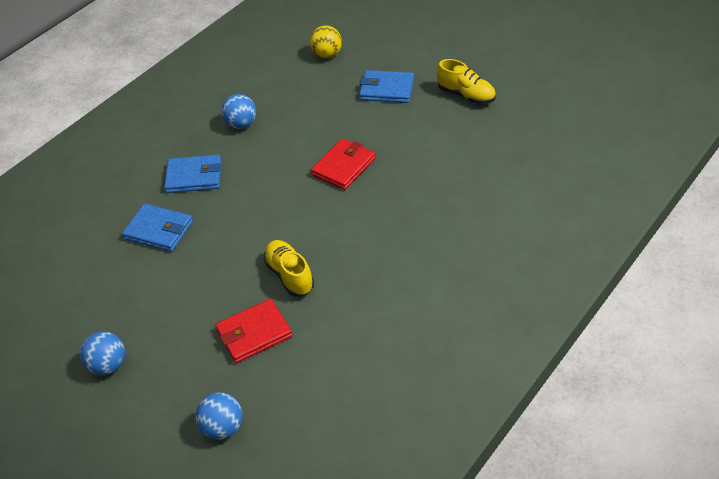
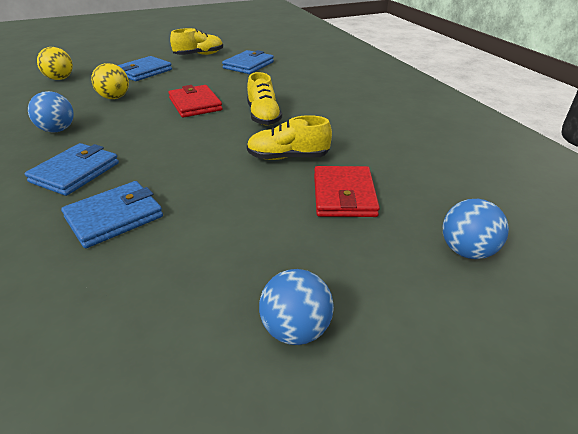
camera: 65 degrees left, 10 degrees down
none -> yellow ball [91,63,129,99]
none -> blue wallet [222,50,274,74]
none -> yellow shoe [247,72,282,125]

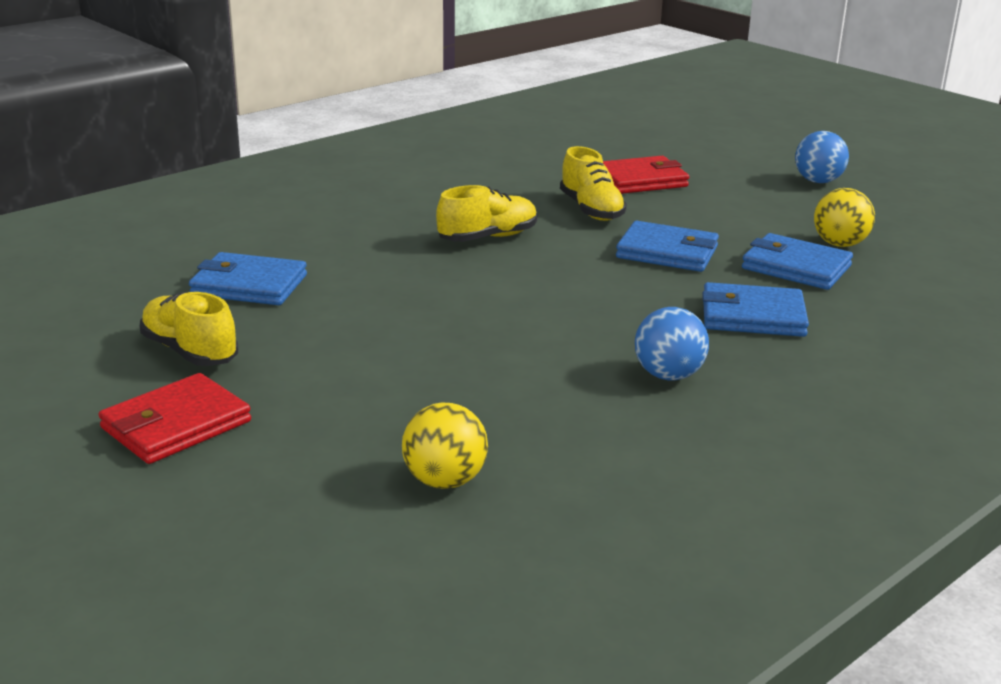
camera: 110 degrees left, 10 degrees down
yellow ball [91,63,129,99] -> yellow ball moved to [814,188,875,247]
blue wallet [118,56,172,81] -> blue wallet moved to [616,221,719,272]
red wallet [168,85,223,118] -> red wallet moved to [98,373,251,464]
blue ball [443,199,509,259] -> none

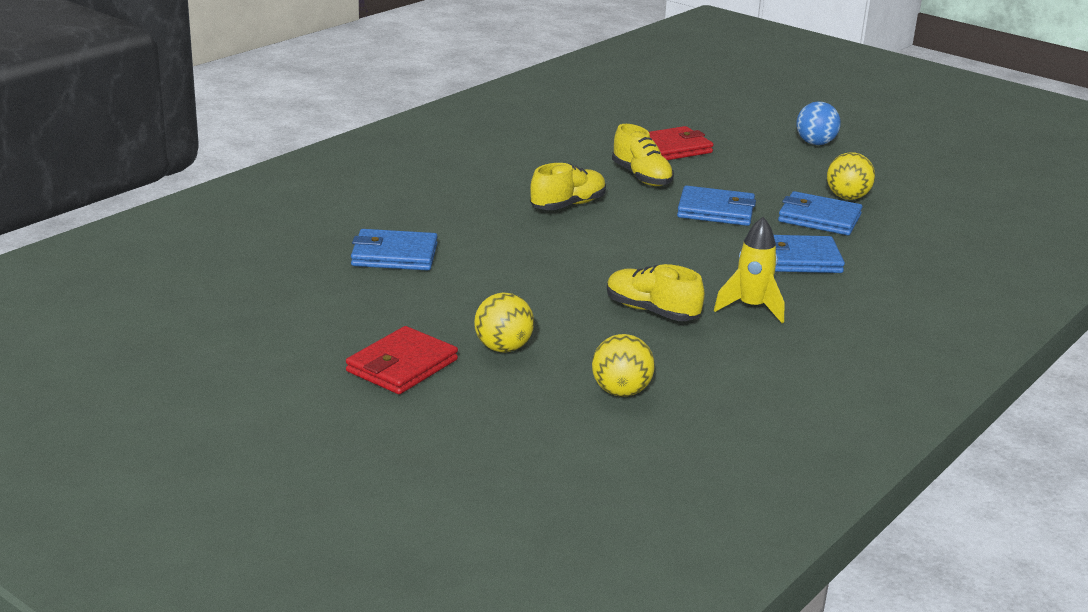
camera: 10 degrees left, 0 degrees up
yellow shoe [140,292,238,366] -> yellow shoe moved to [607,264,705,321]
blue ball [635,307,709,380] -> yellow rocket [714,217,785,323]
none -> yellow ball [474,293,534,353]

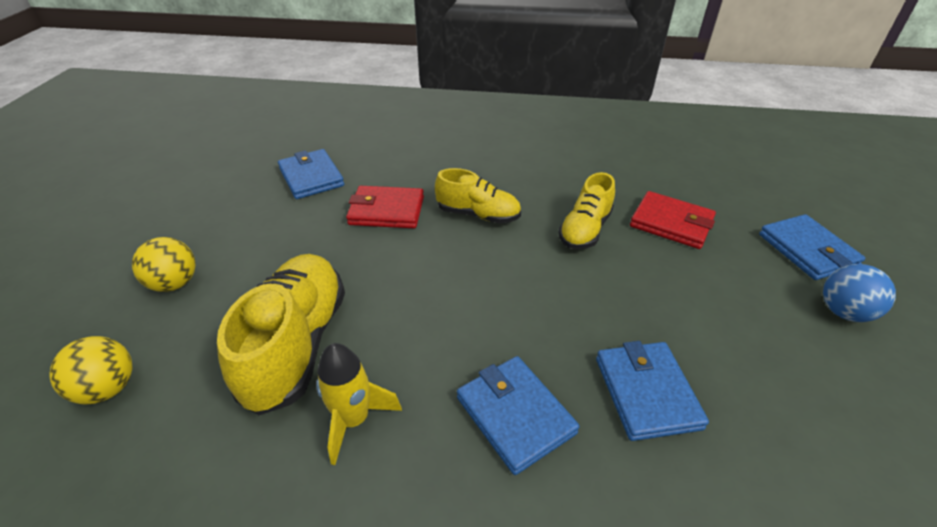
camera: 60 degrees right, 15 degrees up
red wallet [346,326,458,394] -> red wallet moved to [346,186,424,228]
yellow shoe [607,264,705,321] -> yellow shoe [217,254,345,415], size x1.62
blue wallet [677,185,756,226] -> blue wallet moved to [759,214,865,280]
yellow ball [827,152,875,200] -> none

